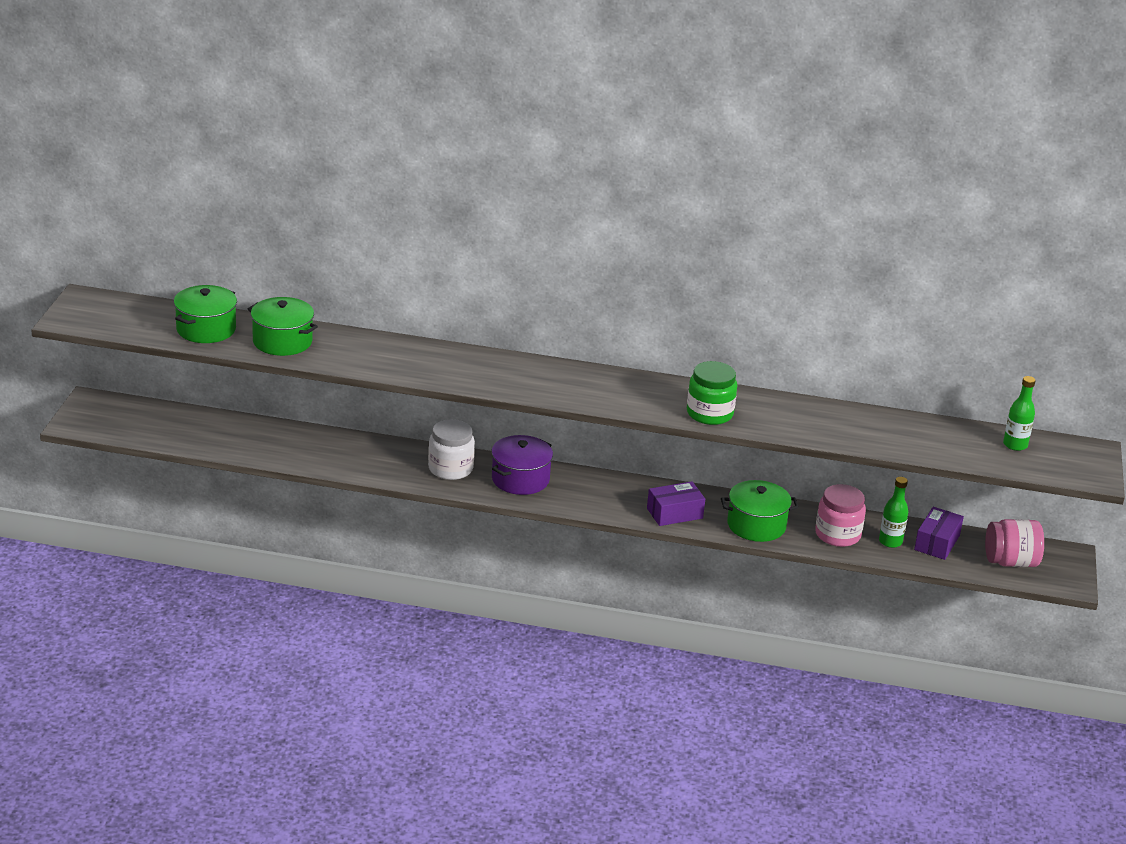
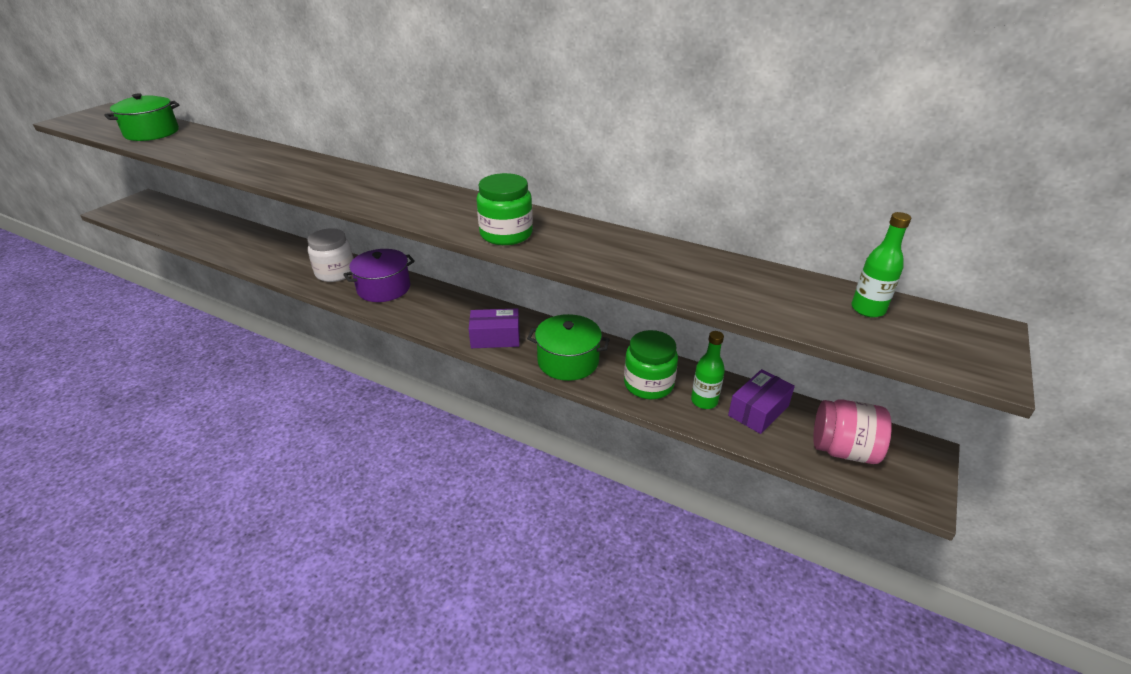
camera: 20 degrees right, 5 degrees up
green pot [248,297,318,356] -> none
pink jar [815,484,866,547] -> green jar [624,330,678,399]

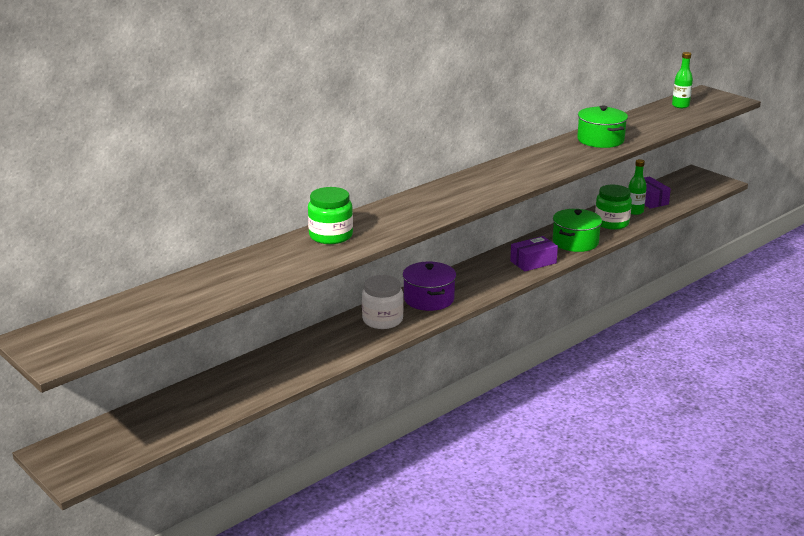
camera: 70 degrees left, 10 degrees down
green pot [104,93,179,141] -> green pot moved to [577,105,628,148]
purple box [469,308,520,348] -> purple box turned 45 degrees clockwise [510,236,558,272]
green jar [476,173,533,245] -> green jar moved to [308,187,353,244]
pink jar [813,399,892,464] -> none

